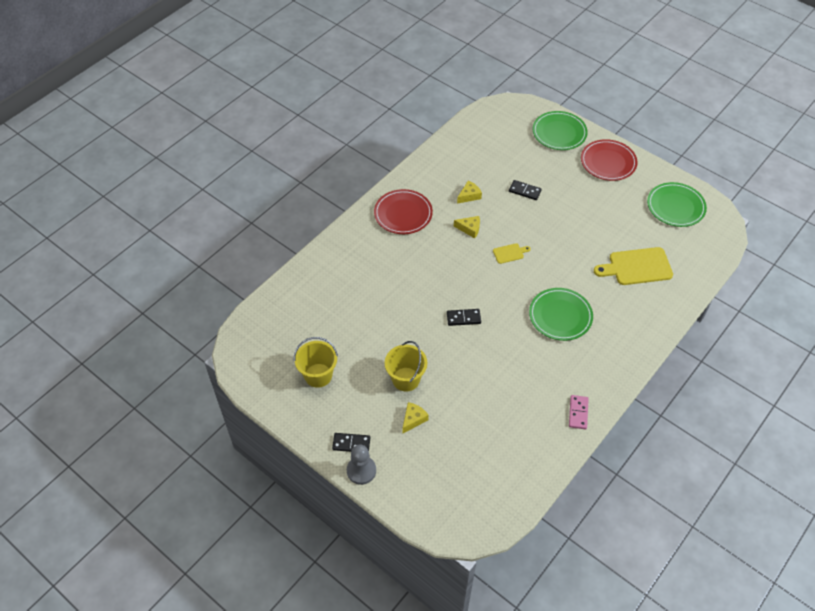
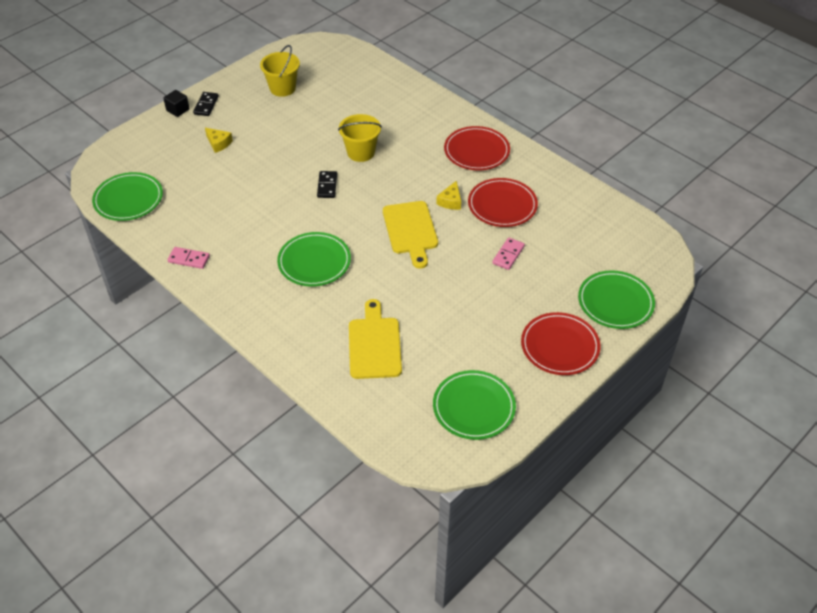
camera: 95 degrees right, 5 degrees down
grey pawn [347,445,376,485] -> black cube [163,90,190,117]
yellow bucket [385,341,427,392] -> yellow bucket moved to [338,114,382,162]
yellow cheese [457,181,482,204] -> red plate [468,178,538,227]
yellow cutting board [493,243,531,264] -> yellow cutting board [383,201,438,268], size x2.04
black domino [509,180,542,200] -> pink domino [492,238,525,270]
none -> green plate [92,172,163,221]

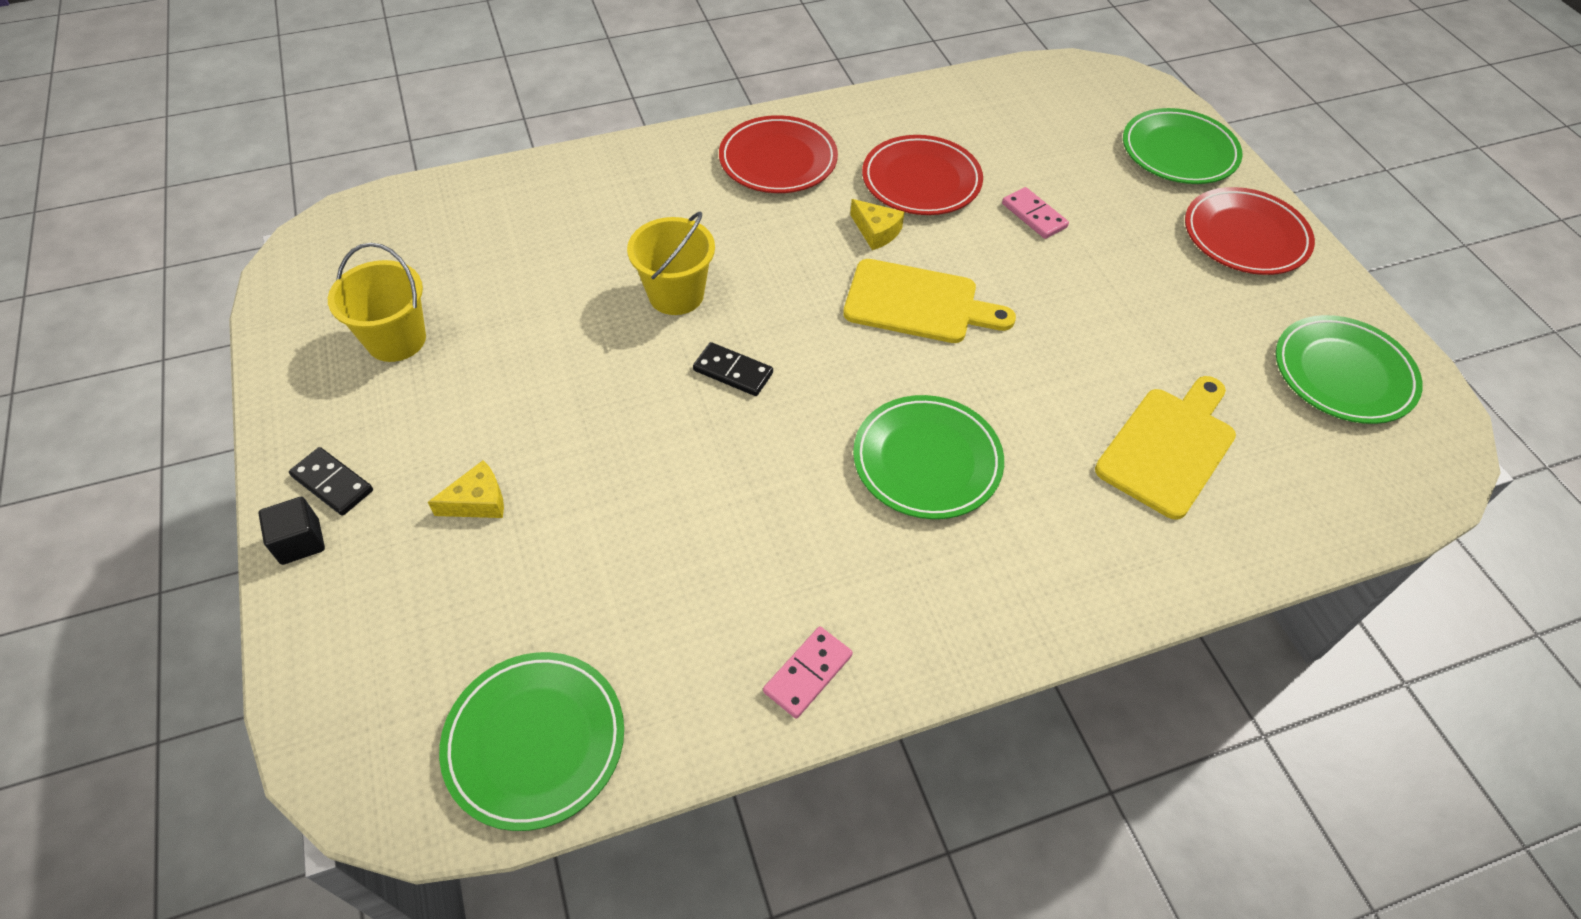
camera: 65 degrees left, 5 degrees up
yellow cutting board [349,299,402,379] -> yellow cutting board turned 105 degrees clockwise [1095,376,1236,520]

